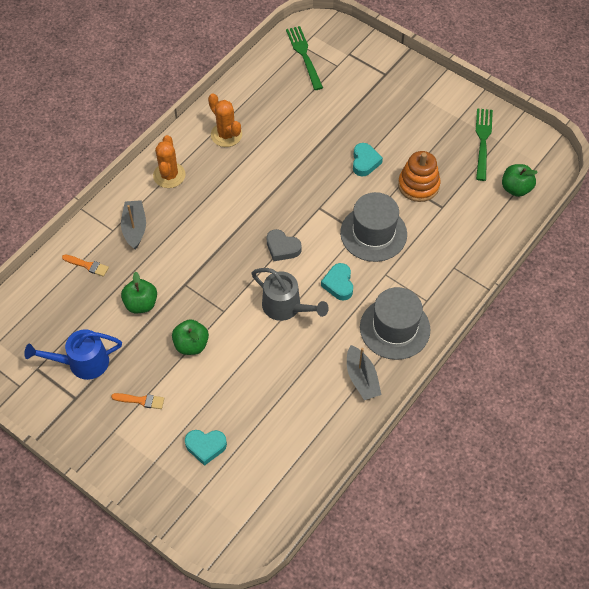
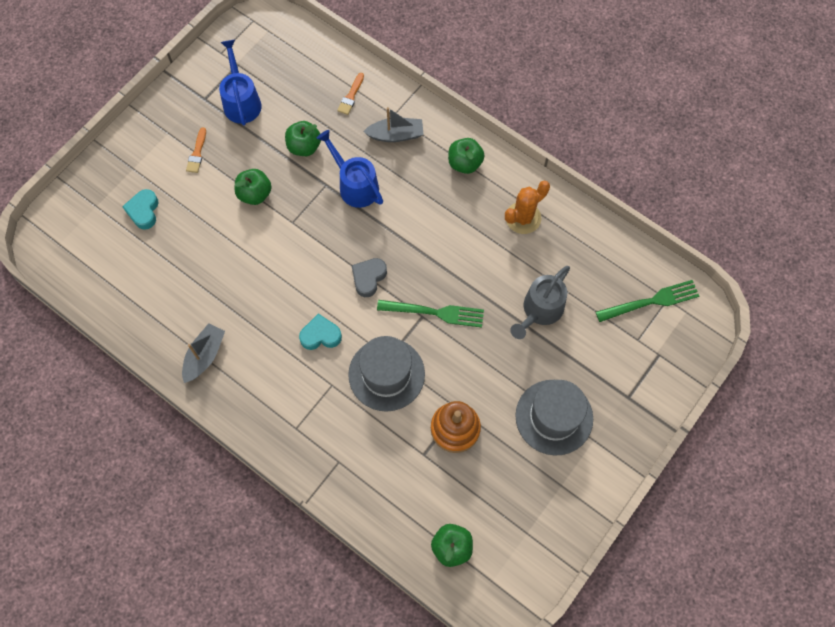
camera: 90 degrees right, 10 degrees up
orange cactus [153,135,185,188] -> green apple [448,138,485,174]
grey watering can [252,268,329,321] -> grey watering can moved to [510,266,570,339]
grey boat [347,345,381,400] -> grey boat turned 135 degrees clockwise [182,323,225,383]
turquoise heart [353,143,383,176] -> none
grey hat [360,287,431,360] -> grey hat moved to [515,380,593,456]
green fork [476,108,493,181] -> green fork moved to [377,300,484,327]
none -> blue watering can [316,130,383,208]

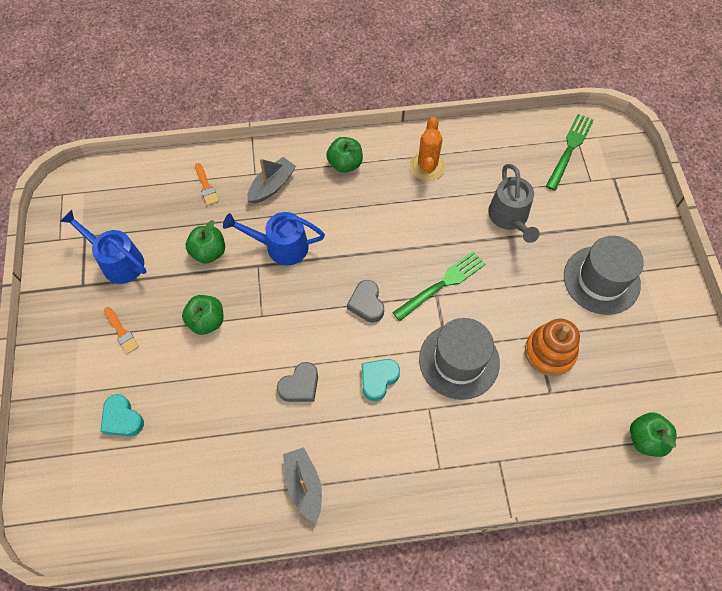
camera: 45 degrees left, 5 degrees down
none -> grey heart [277,362,318,402]

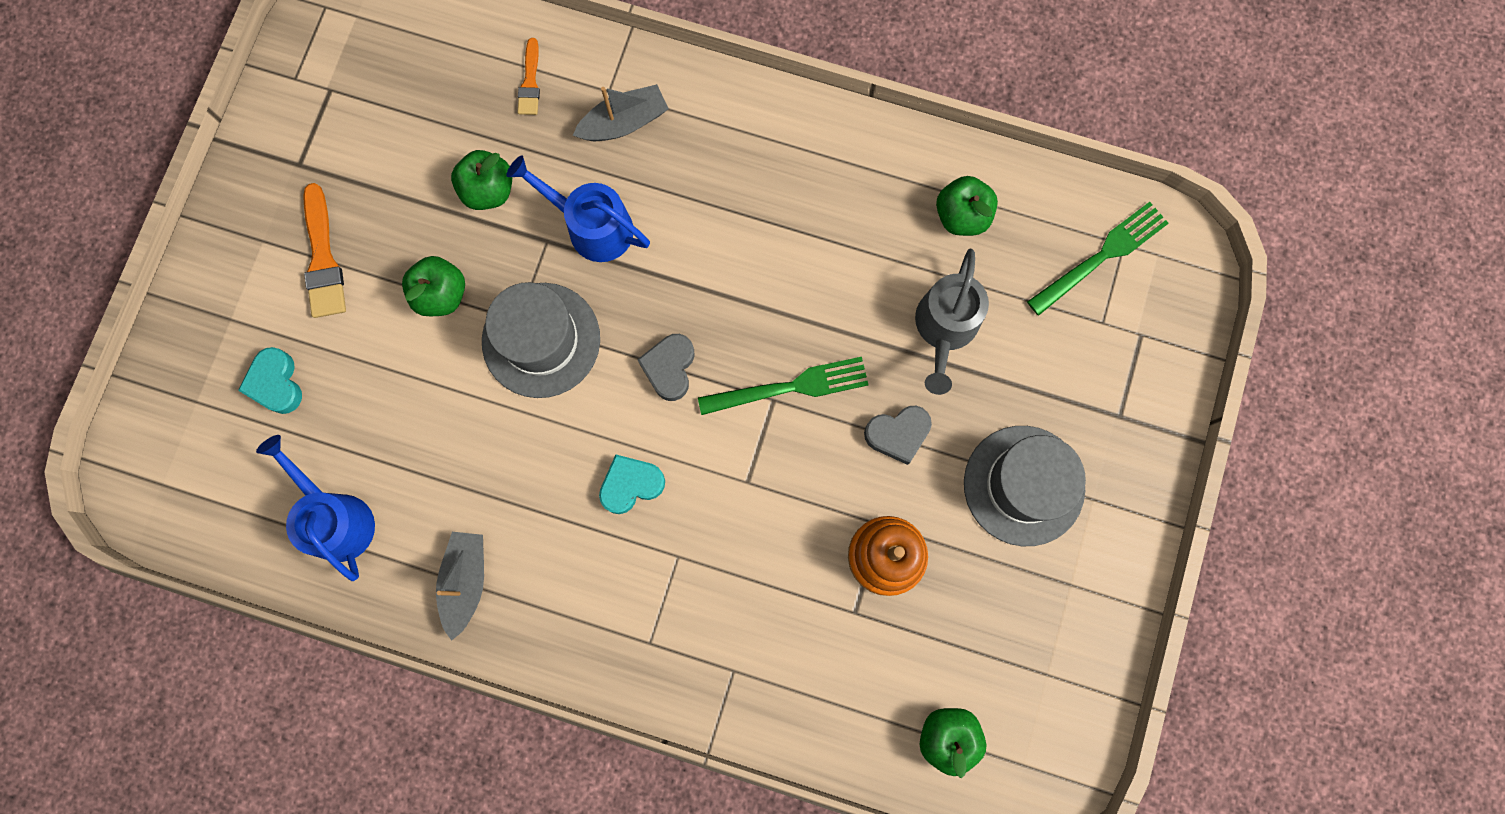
camera: 25 degrees right, 15 degrees up
blue watering can [60,210,146,284] -> blue watering can moved to [256,435,375,581]
orange brush [104,307,139,354] -> orange brush [303,183,346,318], size x1.65
grey heart [277,362,318,402] -> grey heart moved to [864,406,932,465]
green apple [326,137,363,173] -> green apple moved to [936,176,998,236]
orange cactus [410,117,445,181] -> none
grey hat [419,318,500,400] -> grey hat moved to [482,282,600,398]

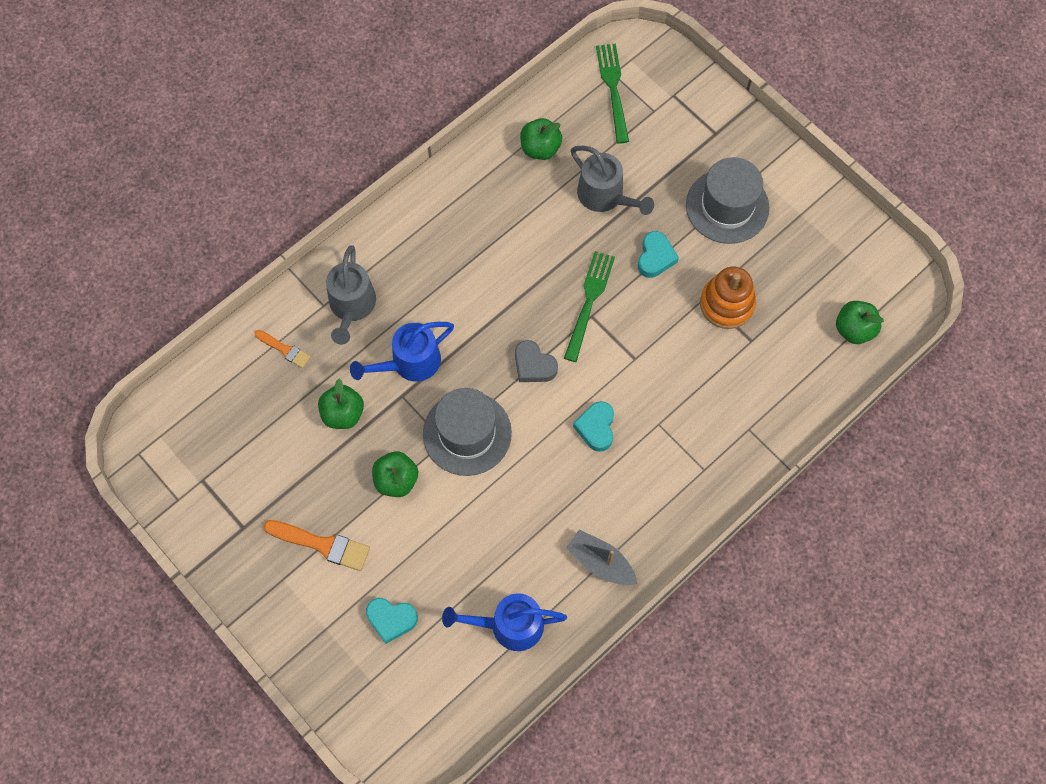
camera: 60 degrees left, 10 degrees down
grey boat [573,84,669,141] -> grey watering can [326,245,376,345]
grey heart [864,406,932,465] -> turquoise heart [638,231,679,278]

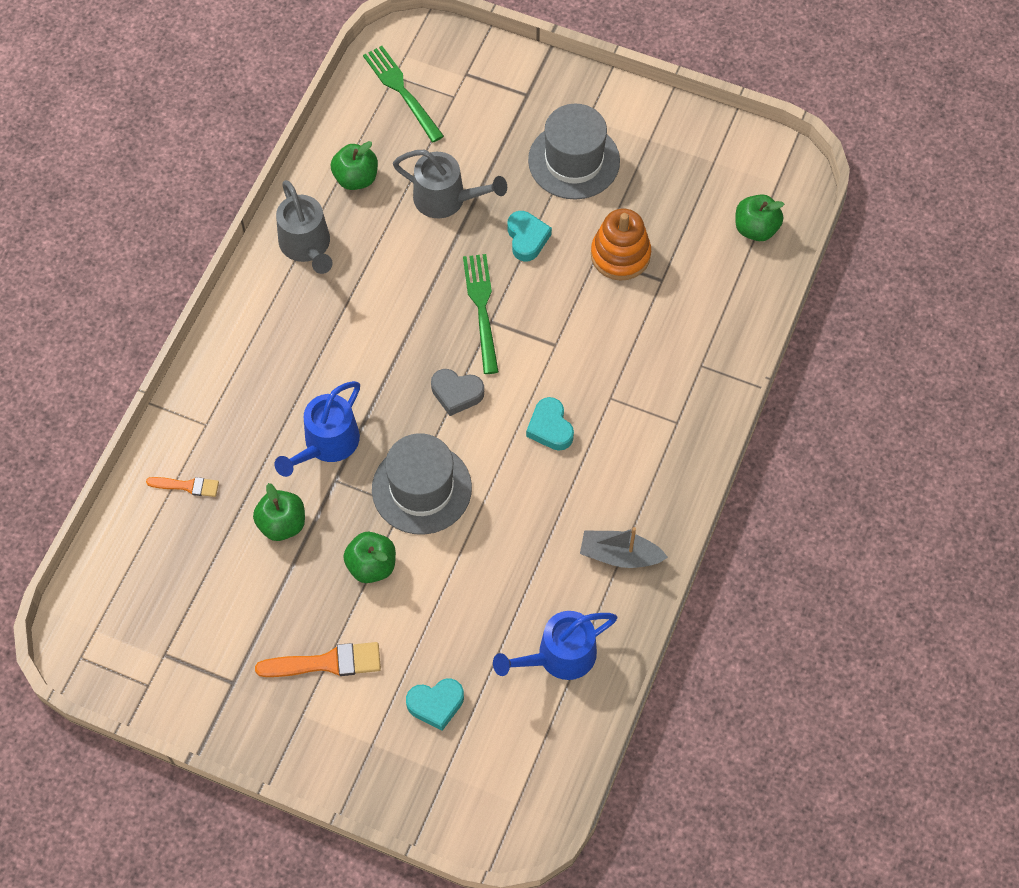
camera: 25 degrees left, 5 degrees down
grey watering can [326,245,376,345] -> grey watering can moved to [276,180,332,274]

